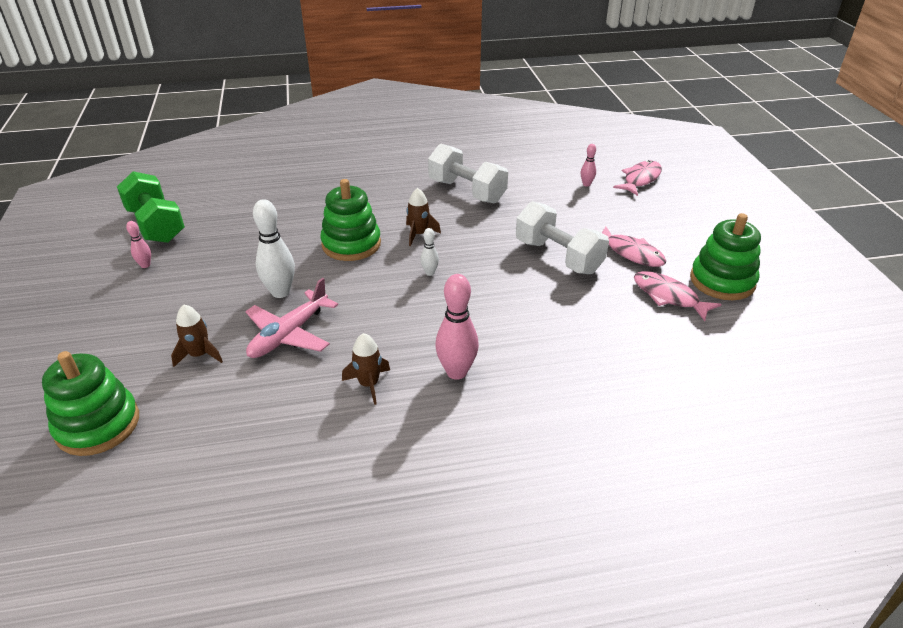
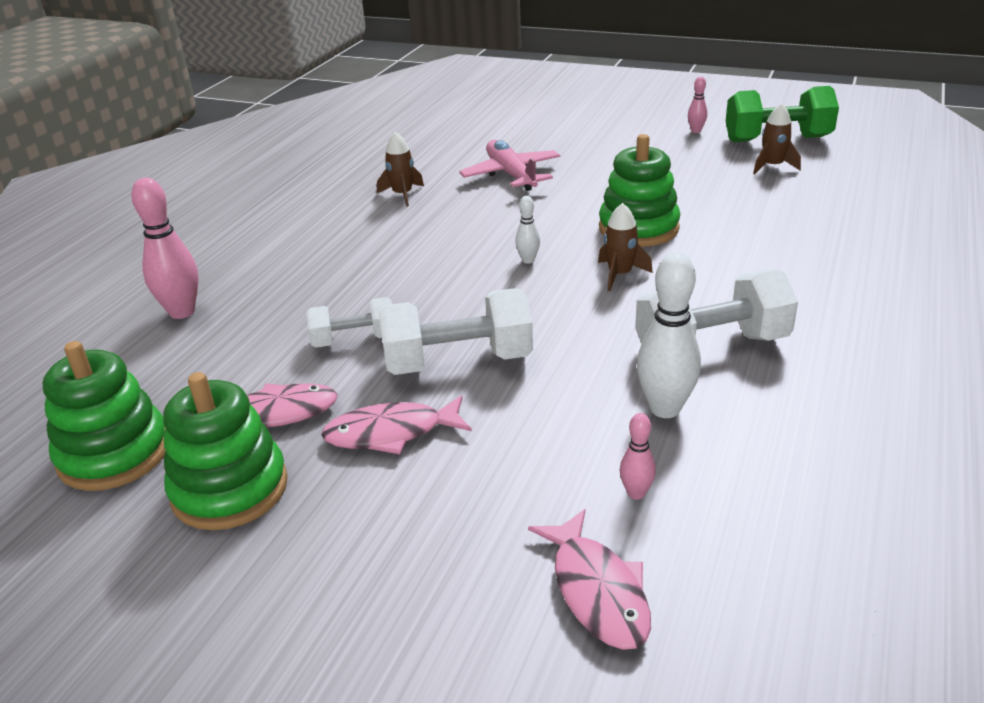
camera: 125 degrees right, 5 degrees down
green stacking toy [42,351,139,456] -> green stacking toy moved to [42,341,166,491]
brown rocket [171,304,223,367] -> brown rocket moved to [753,103,801,174]
white bowling pin [253,199,295,298] -> white bowling pin moved to [637,253,701,418]
pink bowling pin [435,274,479,380] -> pink bowling pin moved to [131,178,199,319]
none -> white dumbbell [306,297,392,348]

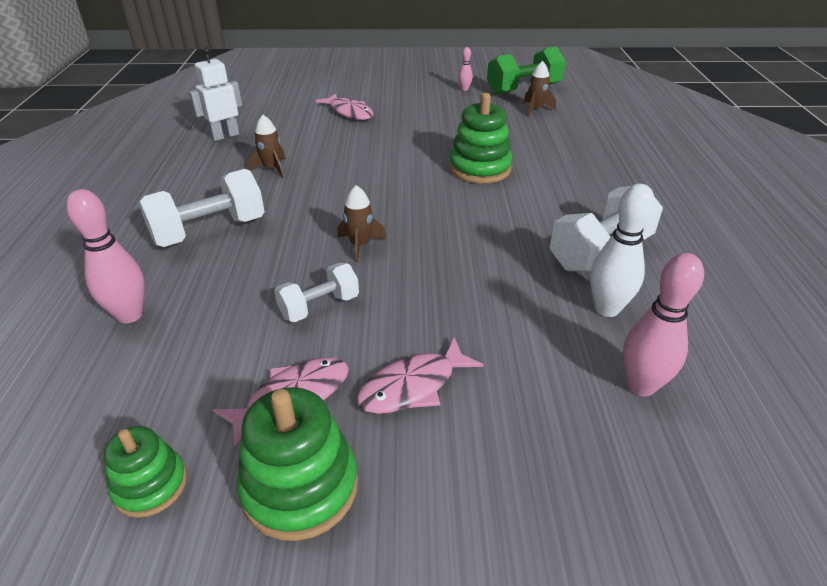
camera: 25 degrees left, 5 degrees up
green stacking toy [42,341,166,491] -> green stacking toy [104,426,187,518], size x0.61
white dumbbell [379,288,533,375] -> white dumbbell moved to [139,169,265,247]
pink plane [459,140,560,191] -> none
white bowling pin [515,196,540,264] -> none
pink fish [528,509,651,650] -> pink fish moved to [316,93,374,120]
brown rocket [598,203,653,291] -> brown rocket moved to [337,185,386,263]
pink bowling pin [620,413,656,500] -> pink bowling pin [623,253,704,396], size x1.94
none -> white robot [189,47,242,141]

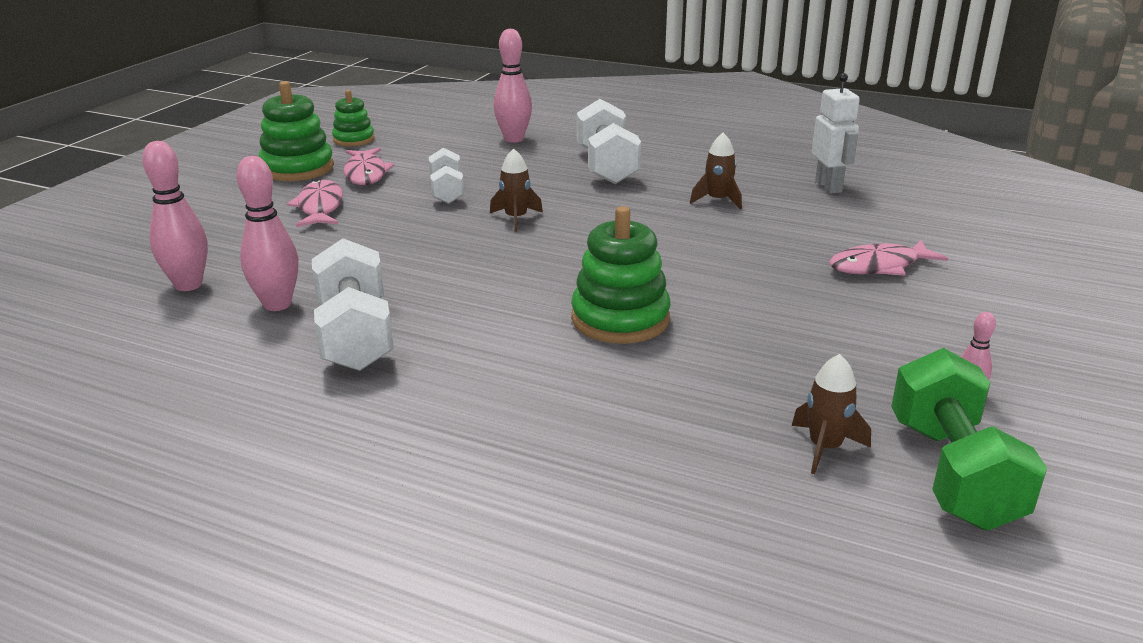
camera: 115 degrees right, 10 degrees down
white bowling pin [590,184,655,317] -> pink bowling pin [236,156,298,311]

